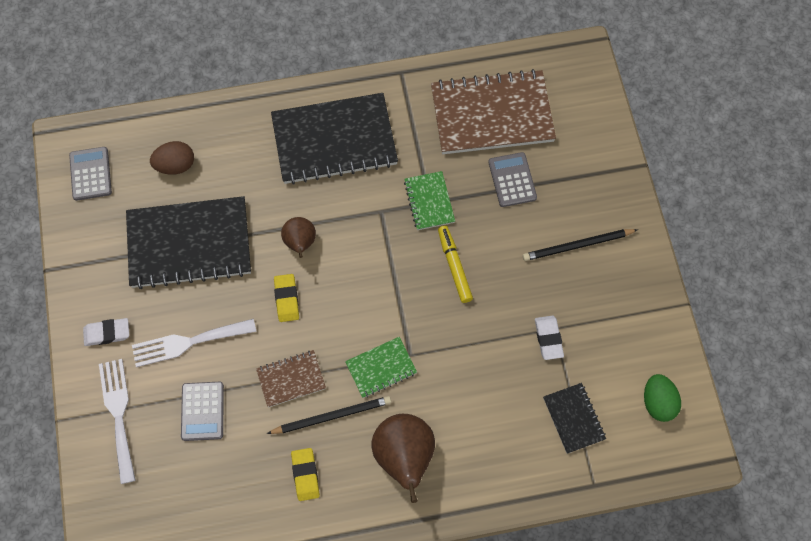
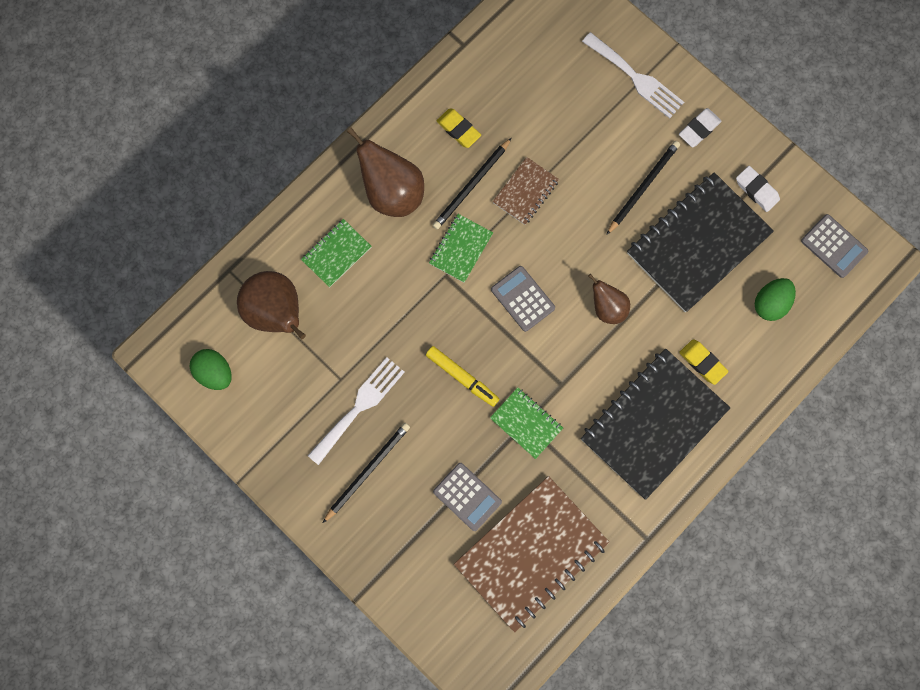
camera: 145 degrees right, 10 degrees up
white fork [132,318,257,367] -> white fork moved to [308,357,405,465]
brown egg [150,141,194,175] -> green egg [755,278,796,321]
grey calculator [181,382,224,441] -> grey calculator moved to [491,266,555,332]
yellow eraser [274,274,299,322] -> yellow eraser moved to [679,339,728,385]
white eraser [535,316,564,360] -> white eraser moved to [736,166,780,212]
black notebook [543,383,606,454] -> brown pear [237,271,306,339]
none -> green notebook [301,219,372,287]
none -> black pencil [606,141,680,235]

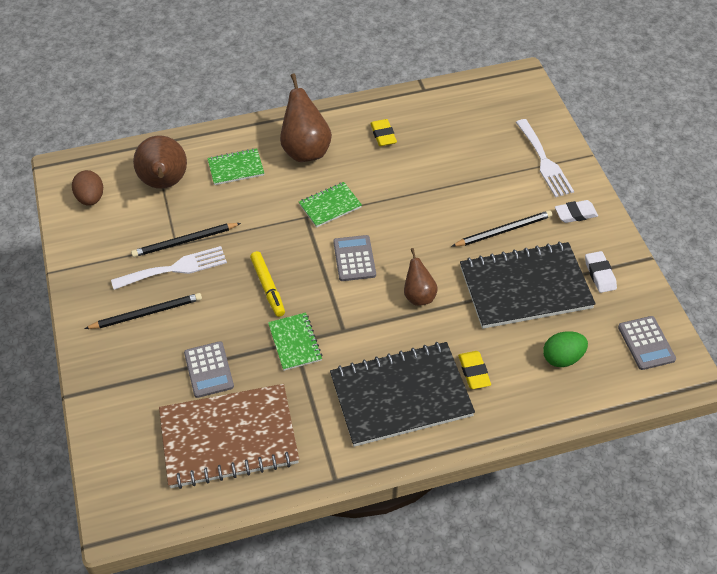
camera: 30 degrees right, 25 degrees down
green egg [190,349,232,390] -> brown egg [72,170,103,206]
black pencil [433,138,512,230] -> black pencil moved to [131,223,241,257]
brown notebook [493,157,559,225] -> none

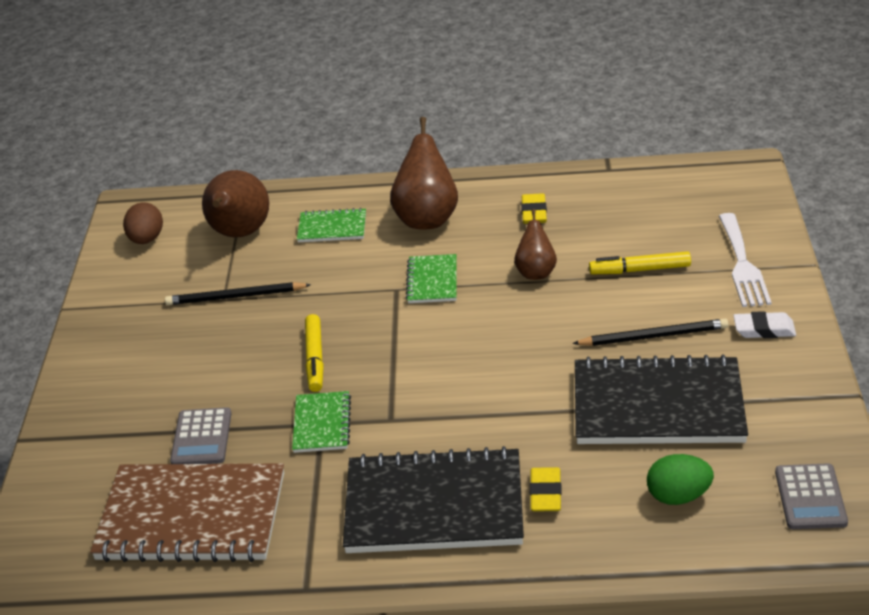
camera: 20 degrees right, 15 degrees down
black pencil [84,293,202,329] -> none
white fork [111,246,227,290] -> none
green notebook [299,182,362,228] -> green notebook turned 75 degrees counterclockwise [406,254,457,303]
grey calculator [333,235,376,281] -> none
brown pear [404,248,438,306] -> brown pear moved to [514,209,557,280]
white eraser [585,251,617,293] -> none
none -> yellow marker [589,251,691,274]

